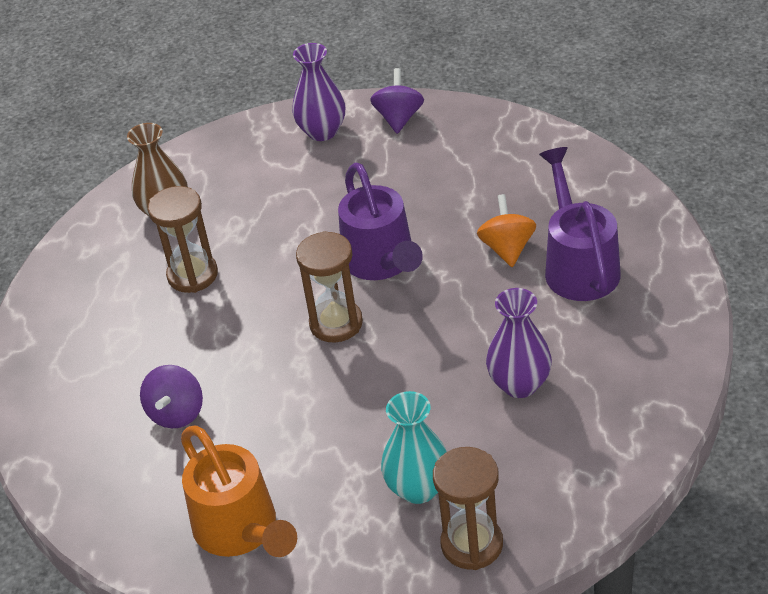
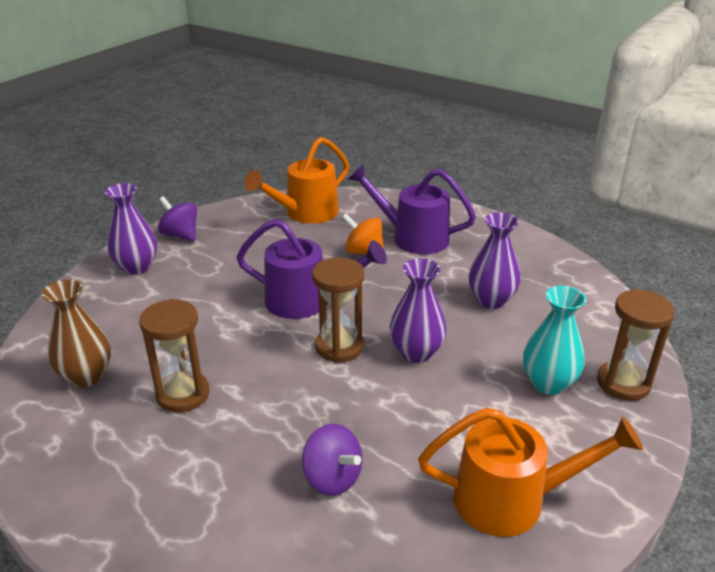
camera: 60 degrees left, 10 degrees down
none -> orange watering can [244,137,349,224]
none -> purple vase [390,258,447,363]

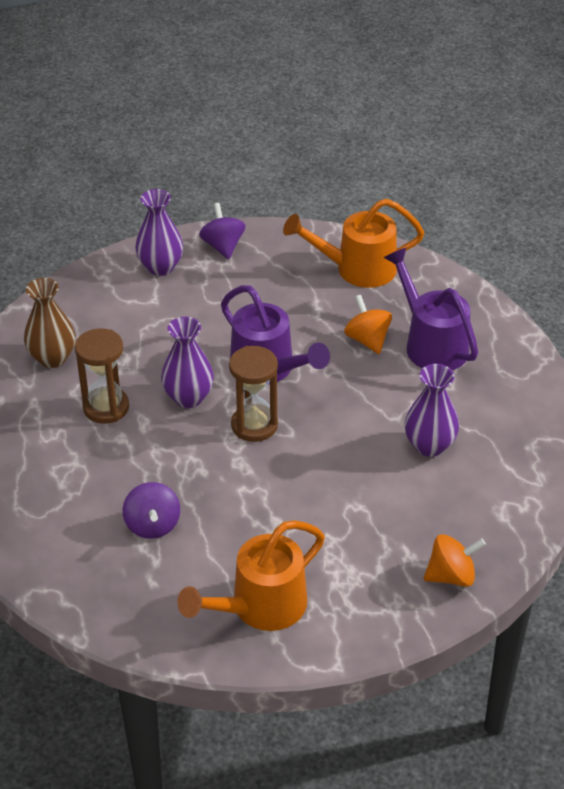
camera: 35 degrees right, 10 degrees up
purple vase [390,258,447,363] -> purple vase moved to [161,317,214,408]
orange watering can [418,408,643,537] -> orange watering can turned 105 degrees clockwise [177,521,325,631]
turquoise vase [523,286,587,395] -> none
brown hourglass [597,289,675,401] -> orange spinning top [424,534,486,587]

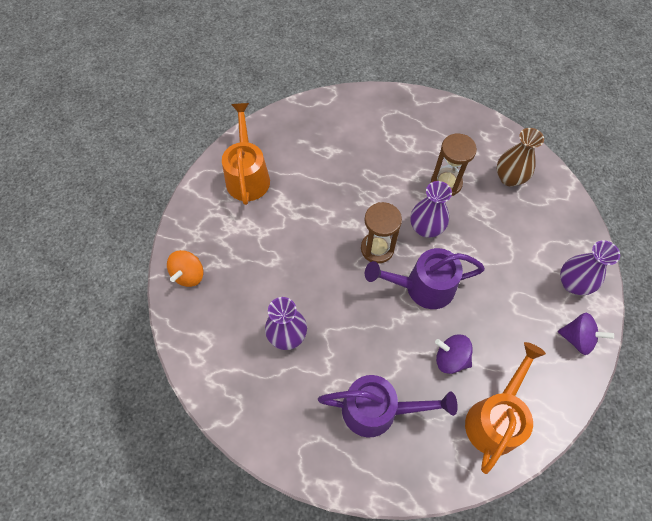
camera: 125 degrees right, 20 degrees up
purple spinning top [123,482,180,539] -> purple spinning top moved to [435,334,473,374]
orange spinning top [344,295,392,354] -> none

